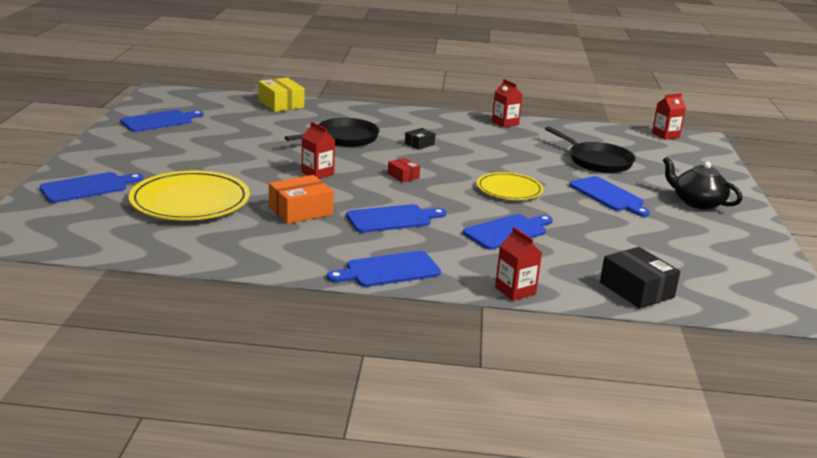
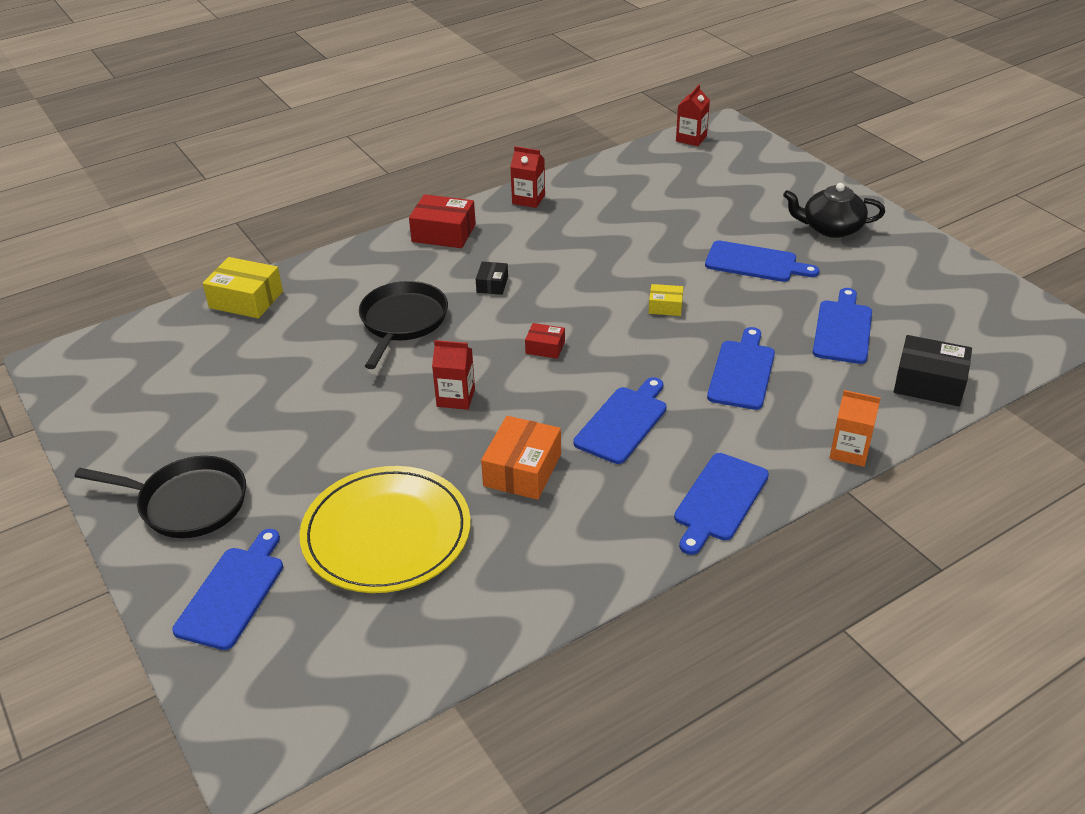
camera: 35 degrees left, 15 degrees up
blue cutting board [120,110,204,132] -> blue cutting board moved to [813,288,872,364]
yellow plate [477,172,544,200] -> yellow box [649,284,683,316]
red carton [495,227,542,301] -> orange carton [830,390,881,467]
black pan [545,126,636,173] -> black pan moved to [75,456,246,538]
none -> red box [409,194,476,248]

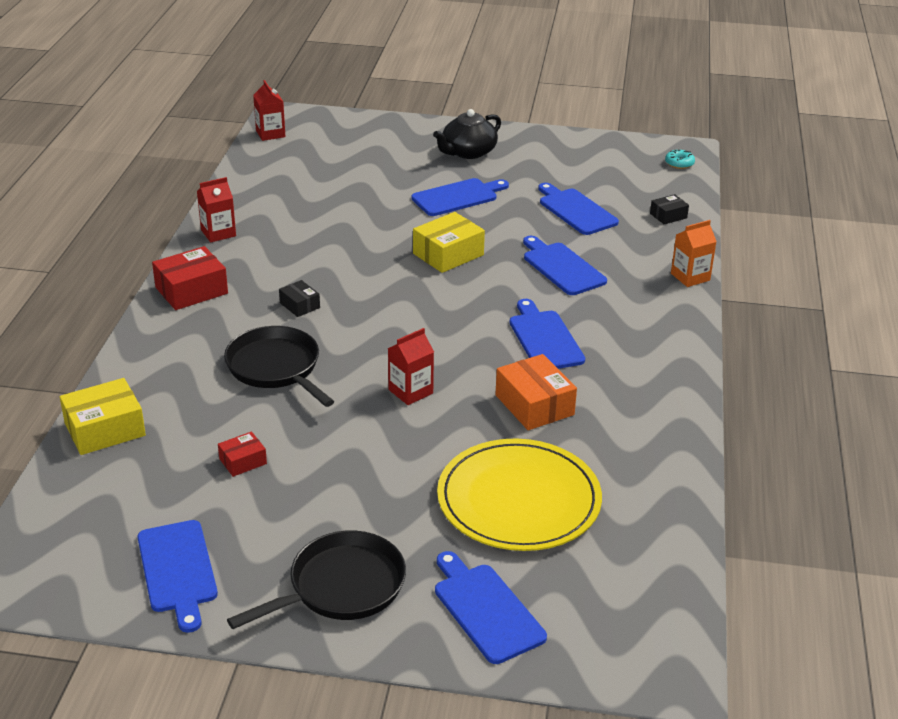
camera: 50 degrees left, 5 degrees down
red box [525,323,565,359] -> red box moved to [218,432,267,477]
yellow box [649,284,683,316] -> yellow box [413,212,485,273], size x1.81
blue cutting board [674,453,769,555] -> blue cutting board moved to [138,520,218,633]
black box [894,335,972,406] -> black box [650,194,689,224], size x0.55
none -> turquoise donut [665,150,695,169]

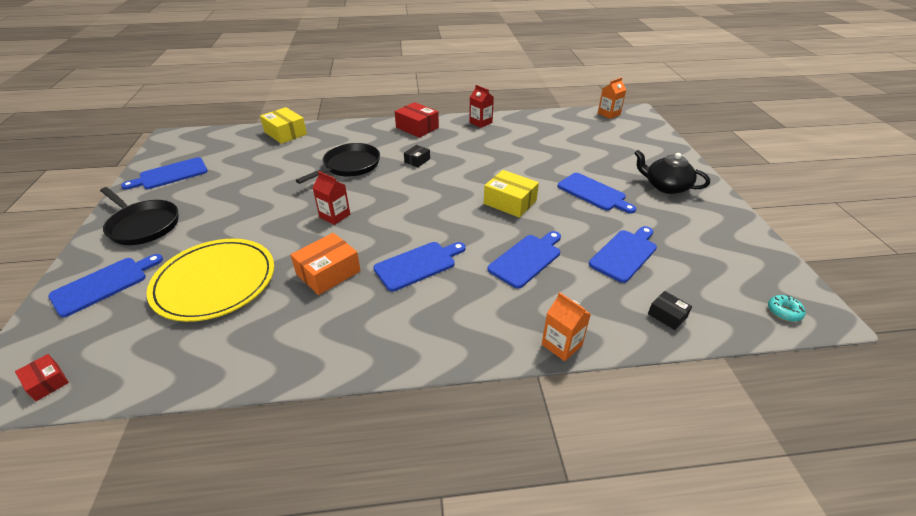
camera: 75 degrees right, 5 degrees up
red box [218,432,267,477] -> red box moved to [15,354,69,401]
red carton [253,80,286,141] -> orange carton [598,77,626,119]

